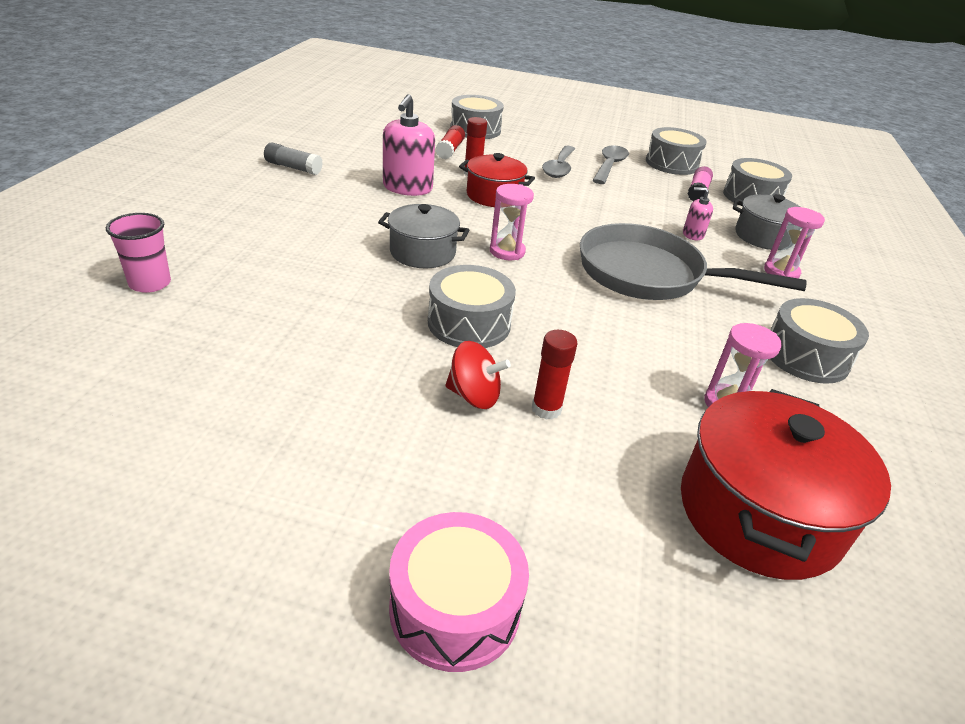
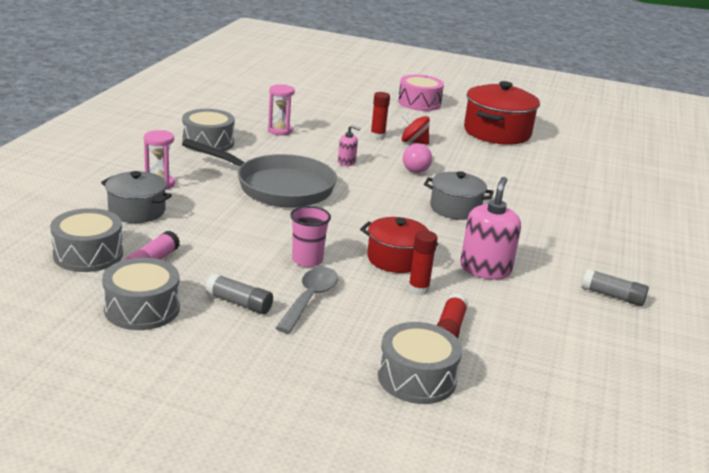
camera: 175 degrees left, 10 degrees down
pink cup [106,213,171,293] -> pink cup moved to [290,206,331,267]
grey drum [428,265,516,348] -> pink light bulb [403,143,432,173]
pink hourglass [490,184,534,260] -> none
grey spoon [593,146,629,184] -> grey glue stick [205,273,273,314]
red pot [681,389,891,580] -> red pot moved to [464,81,540,144]
pink soap dispenser [683,187,713,240] -> pink soap dispenser moved to [338,125,360,166]

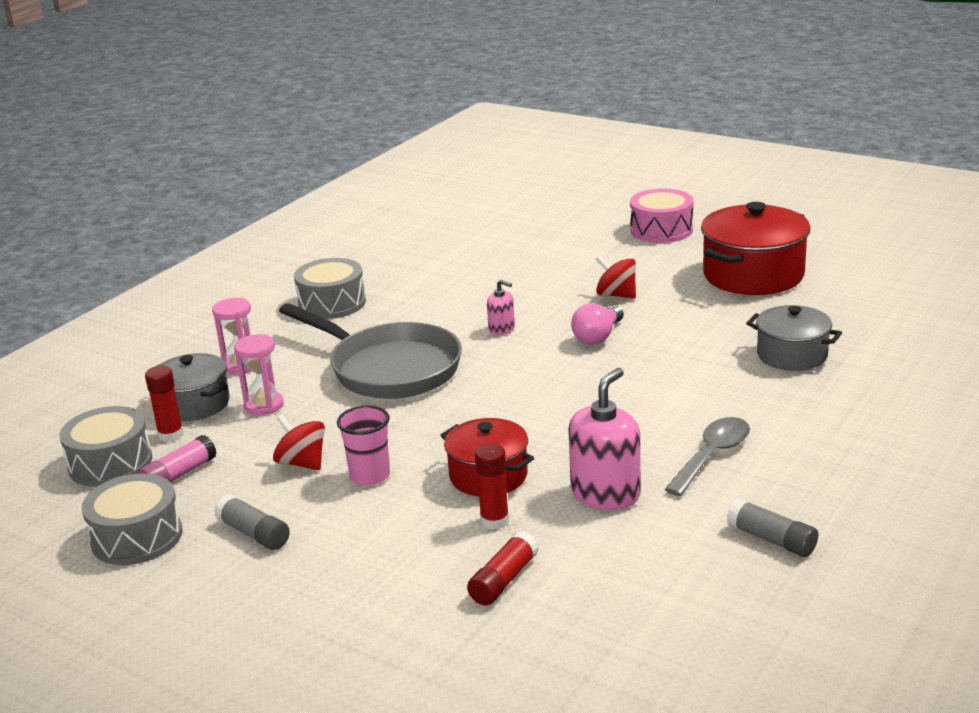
camera: 20 degrees right, 0 degrees up
pink hourglass [268,84,295,135] -> pink hourglass moved to [234,334,284,415]
grey spoon [276,267,338,333] -> grey spoon moved to [664,417,750,496]
red glue stick [370,92,390,139] -> red glue stick moved to [145,366,184,442]
grey drum [378,322,462,404] -> none
grey pot [424,171,494,220] -> grey pot moved to [746,305,842,371]
none -> red spinning top [273,415,325,470]

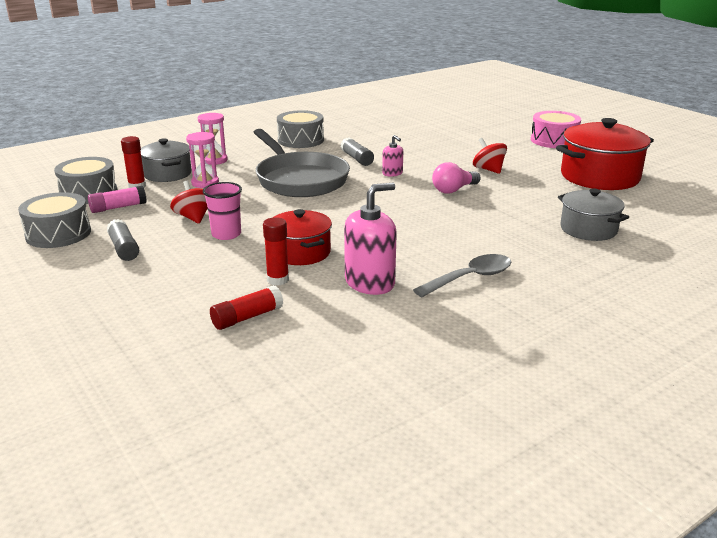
camera: 20 degrees right, 0 degrees up
grey glue stick [727,498,818,557] -> grey glue stick moved to [340,138,374,166]

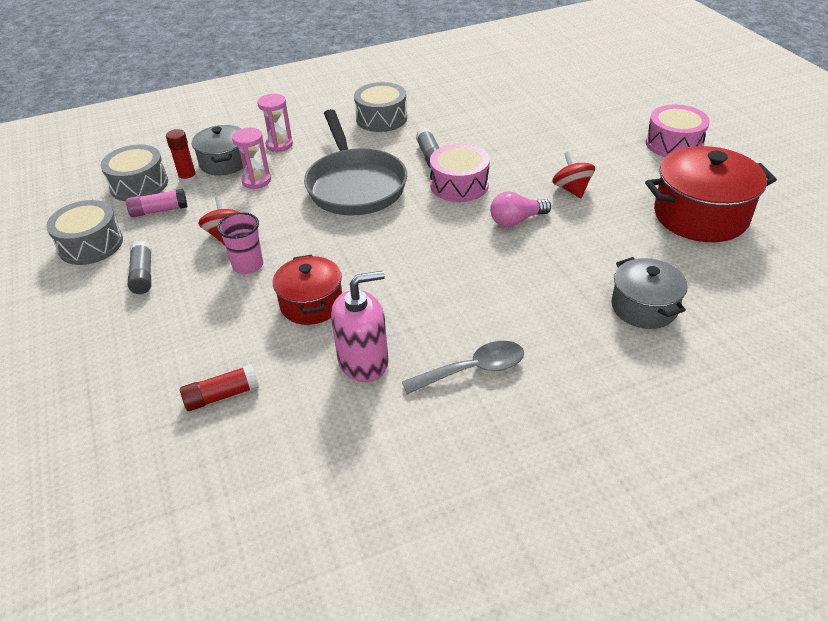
camera: 15 degrees right, 15 degrees up
red glue stick [263,217,289,285] -> none
pink soap dispenser [382,135,403,177] -> pink drum [430,143,490,202]

